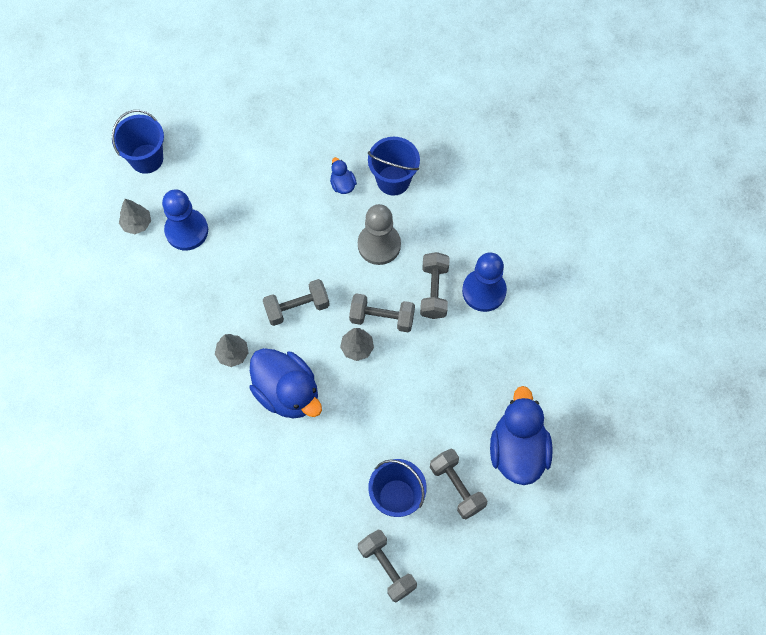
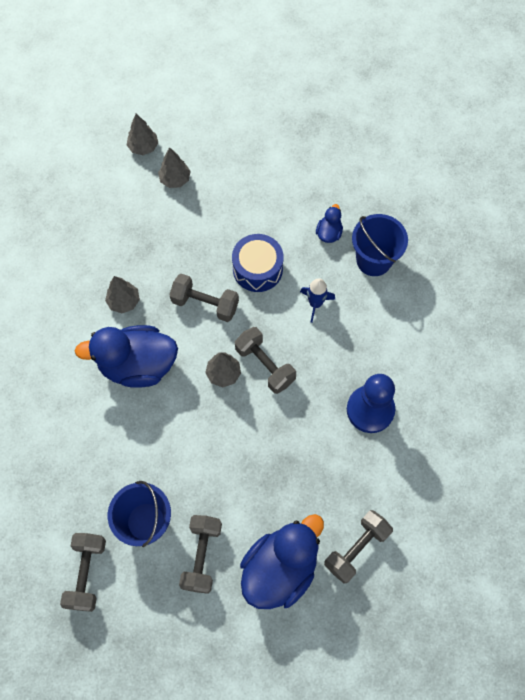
camera: 40 degrees right, 0 degrees up
blue bucket [112,110,164,174] -> none
blue pawn [162,189,208,250] -> grey tree [158,147,191,188]
blue duck [250,348,322,418] -> blue duck turned 90 degrees clockwise [75,325,178,388]
grey pawn [358,204,401,265] -> blue rocket [300,278,335,323]
grey dumbbell [420,252,450,319] -> grey dumbbell moved to [324,510,393,583]
none -> blue drum [232,234,284,292]

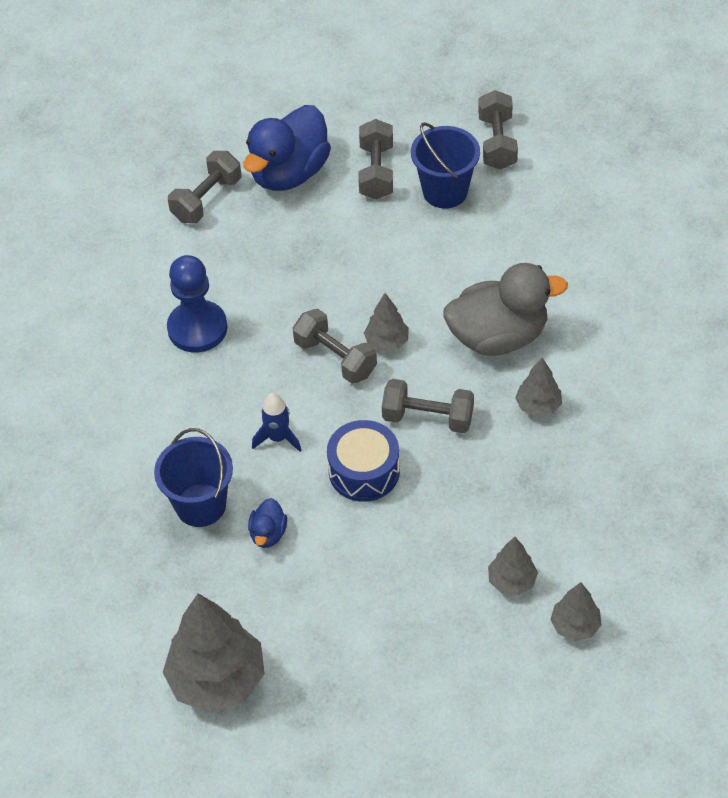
camera: 175 degrees right, 15 degrees down
blue duck [75,325,178,388] -> grey duck [443,263,568,356]
none -> grey tree [162,593,265,713]

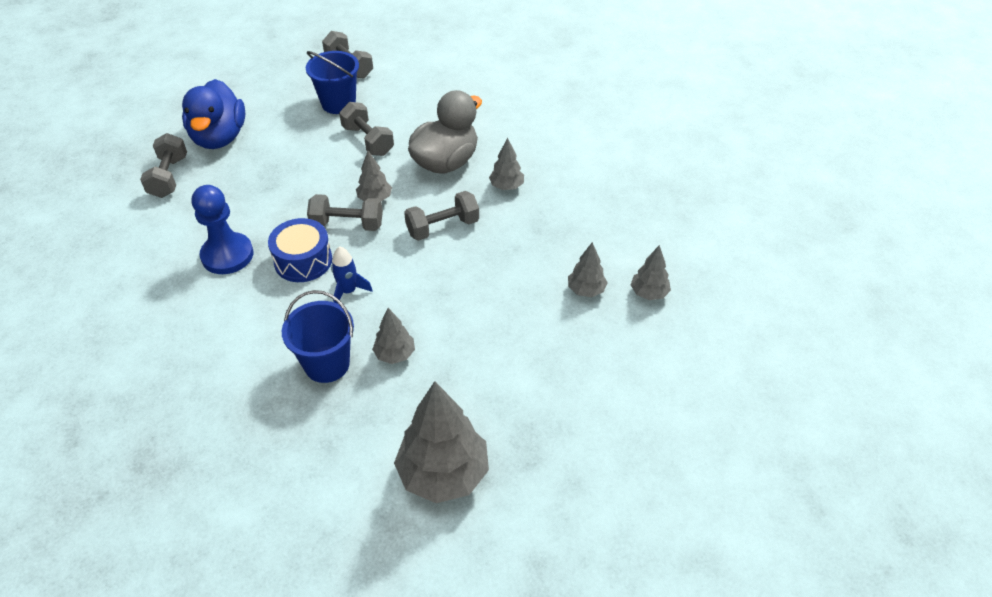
camera: 40 degrees left, 5 degrees down
blue duck [248,498,287,548] -> grey tree [372,308,415,364]
blue drum [327,420,400,502] -> blue drum moved to [268,218,332,282]
grey dumbbell [358,119,393,200] -> grey dumbbell moved to [339,102,394,156]

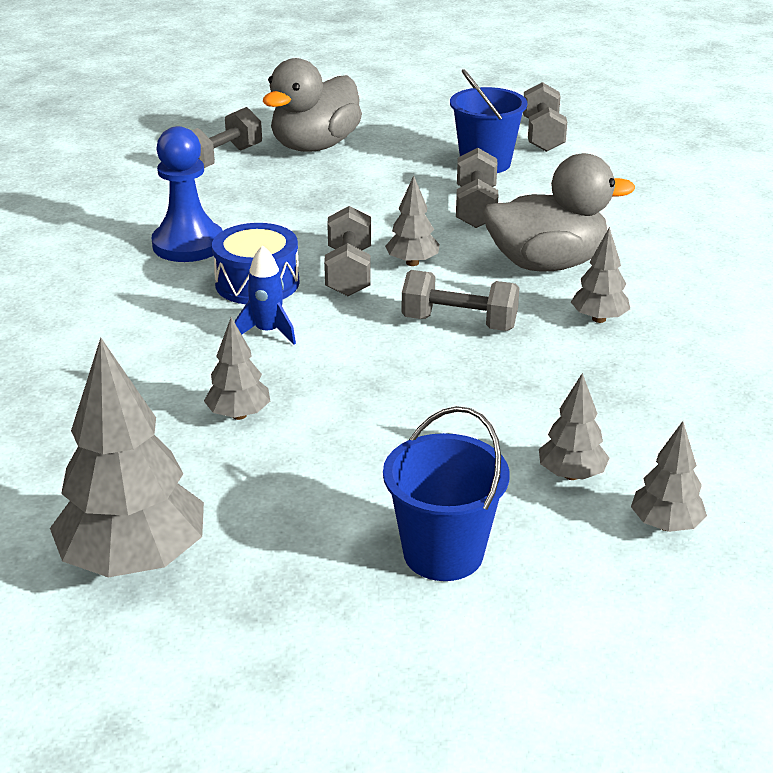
camera: 40 degrees right, 15 degrees down
blue duck [182,79,245,149] -> grey duck [263,58,362,152]
blue bucket [282,290,354,383] -> blue bucket moved to [383,406,510,581]
grey dumbbell [307,194,383,231] -> grey dumbbell turned 45 degrees clockwise [324,206,371,296]

